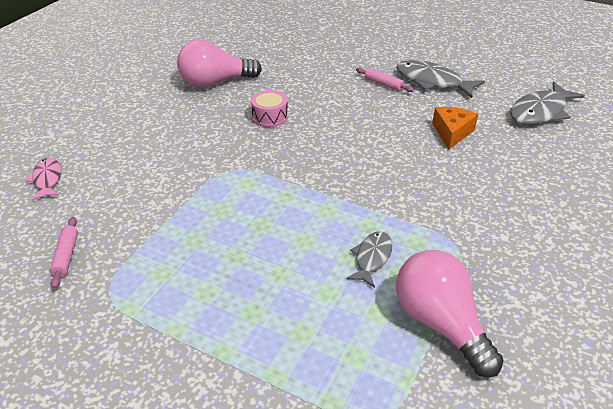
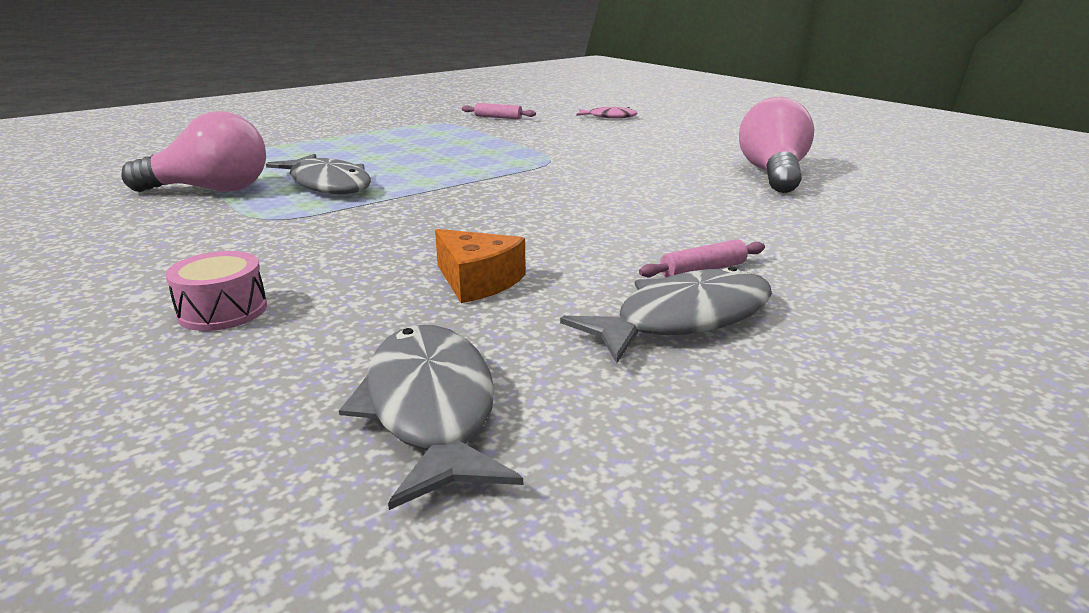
camera: 115 degrees right, 15 degrees down
pink drum [251,90,288,127] -> pink drum moved to [165,251,267,331]
grey fish [346,231,392,288] -> grey fish [266,154,371,194], size x1.71

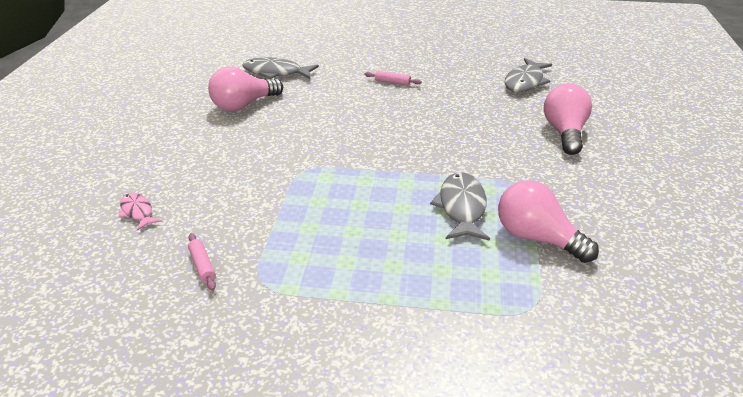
camera: 135 degrees left, 10 degrees up
pink drum [165,251,267,331] -> pink light bulb [544,83,592,155]
orange cheese [435,229,526,303] -> none
grey fish [560,266,772,363] -> grey fish moved to [242,57,319,79]

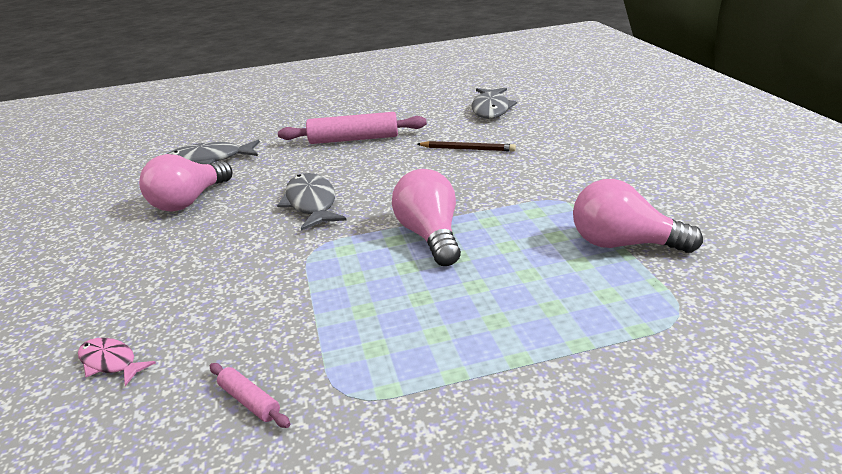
camera: 20 degrees left, 5 degrees down
pink rolling pin [365,71,422,85] -> pink rolling pin [278,112,427,144], size x2.15
grey fish [430,172,490,241] -> grey fish moved to [277,173,346,231]
pink light bulb [544,83,592,155] -> pink light bulb moved to [392,169,461,266]
none -> brown pencil [418,141,516,152]

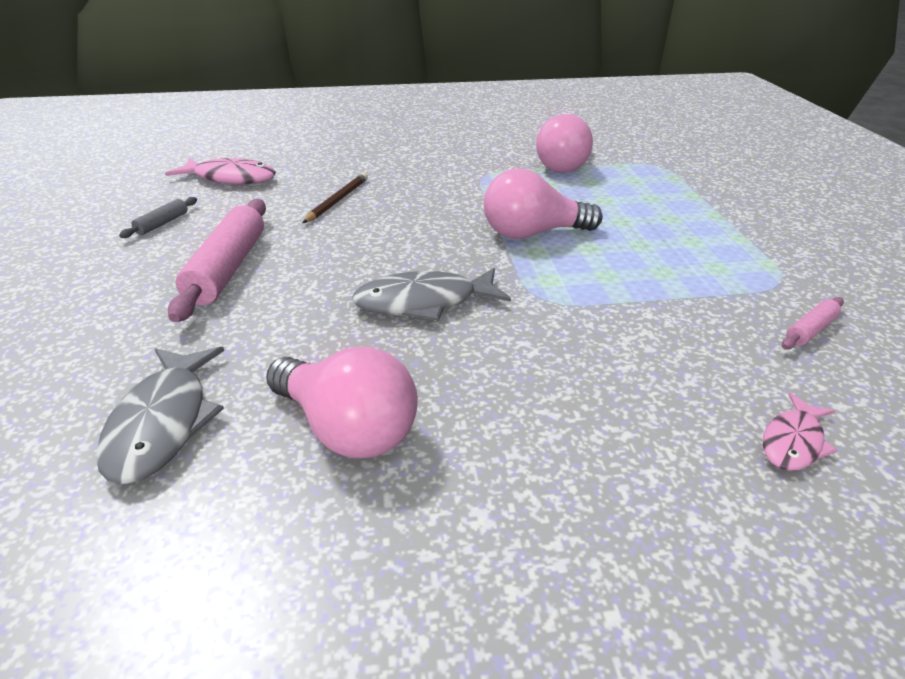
camera: 85 degrees left, 5 degrees up
grey fish [472,88,517,119] -> pink fish [165,158,276,184]
none -> grey rolling pin [119,197,197,238]

